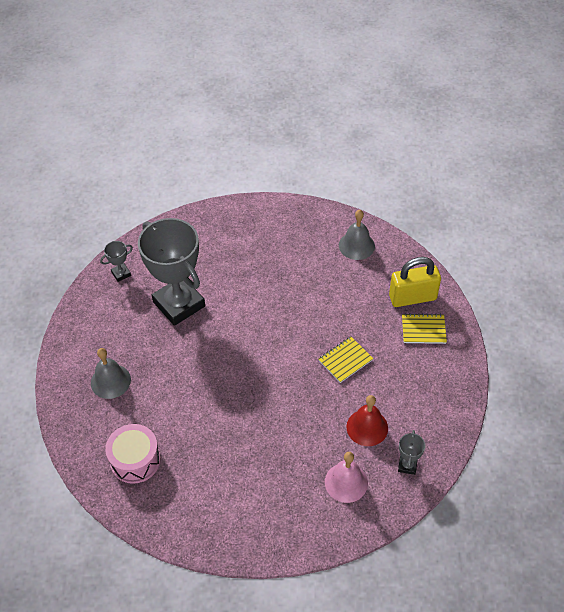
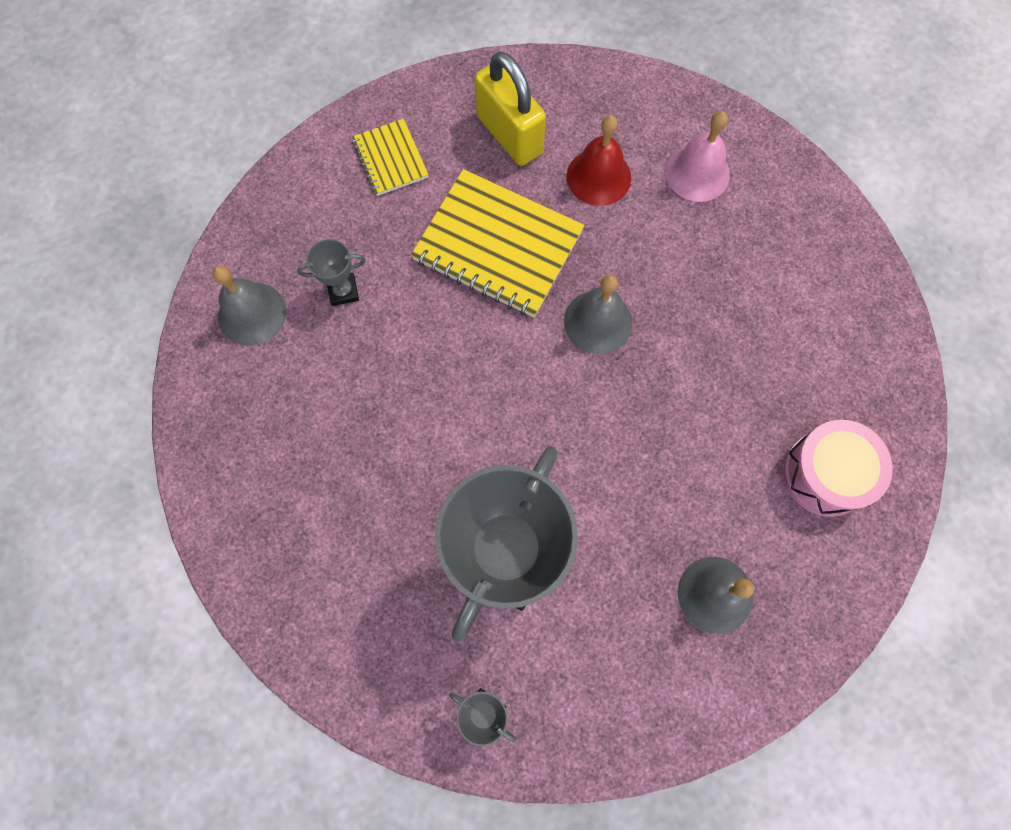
camera: 115 degrees left, 20 degrees up
yellow notebook [318,336,373,383] -> yellow notebook [411,169,585,317], size x1.89
yellow padlock [389,257,441,307] -> yellow padlock moved to [475,51,546,166]
grey trophy [398,430,425,475] -> grey trophy moved to [297,239,366,306]
none -> grey bell [564,274,632,354]

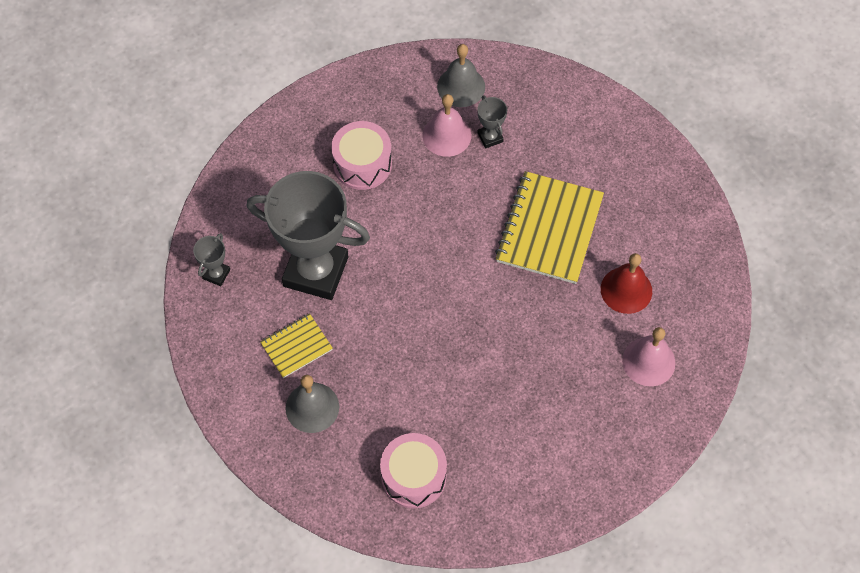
camera: 80 degrees right, 10 degrees down
yellow notebook [352,118,429,196] -> yellow notebook moved to [260,313,333,378]
yellow padlock [475,51,546,166] -> none
grey bell [564,274,632,354] -> none
none -> pink drum [331,121,392,190]
none -> pink bell [423,94,471,157]

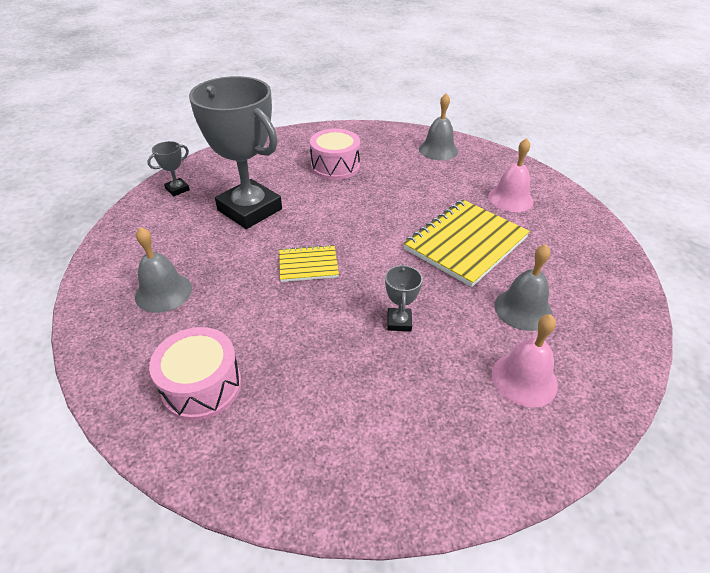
camera: 25 degrees right, 20 degrees down
yellow notebook [260,313,333,378] -> yellow notebook moved to [279,244,339,282]
pink bell [423,94,471,157] -> pink bell moved to [488,138,533,212]
grey trophy [477,95,507,149] -> grey trophy moved to [385,264,423,331]
red bell [601,253,652,314] -> grey bell [494,244,552,331]

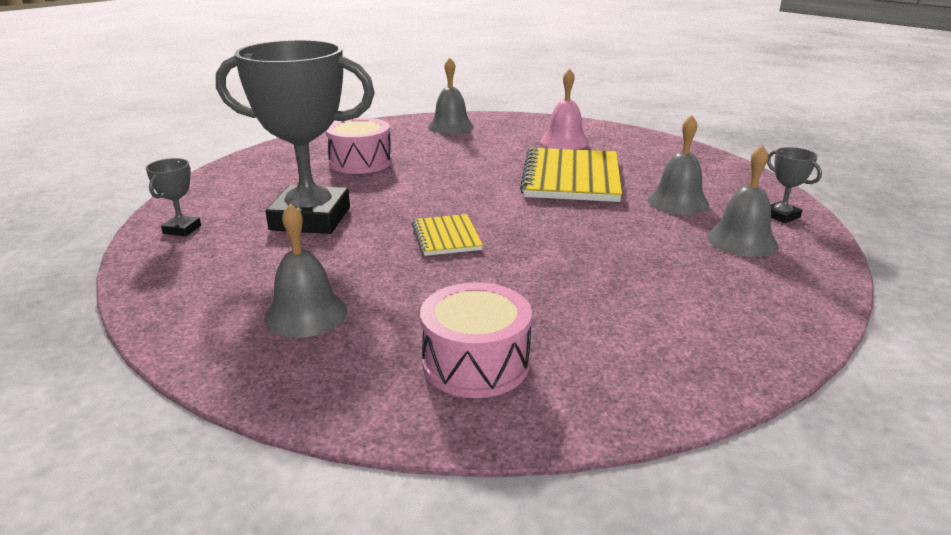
camera: 35 degrees left, 15 degrees down
yellow notebook [279,244,339,282] -> yellow notebook turned 60 degrees counterclockwise [412,214,483,256]
grey trophy [385,264,423,331] -> grey trophy moved to [767,147,822,223]
pink bell [492,314,558,407] -> grey bell [707,145,778,257]

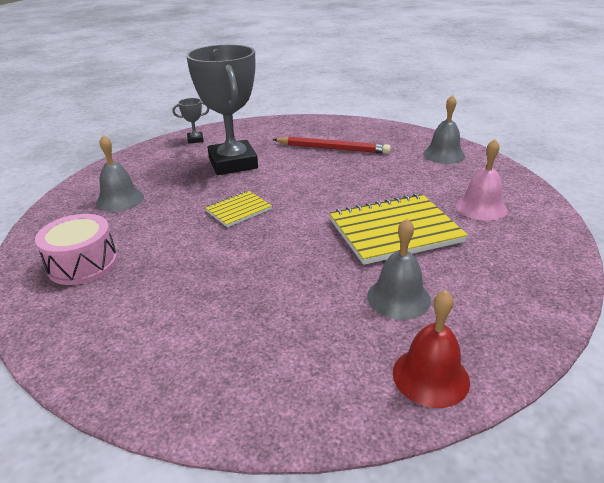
camera: 65 degrees right, 5 degrees up
pink drum [326,118,392,174] -> red pencil [272,137,391,154]
grey bell [707,145,778,257] -> none
grey trophy [767,147,822,223] -> red bell [393,290,470,408]

